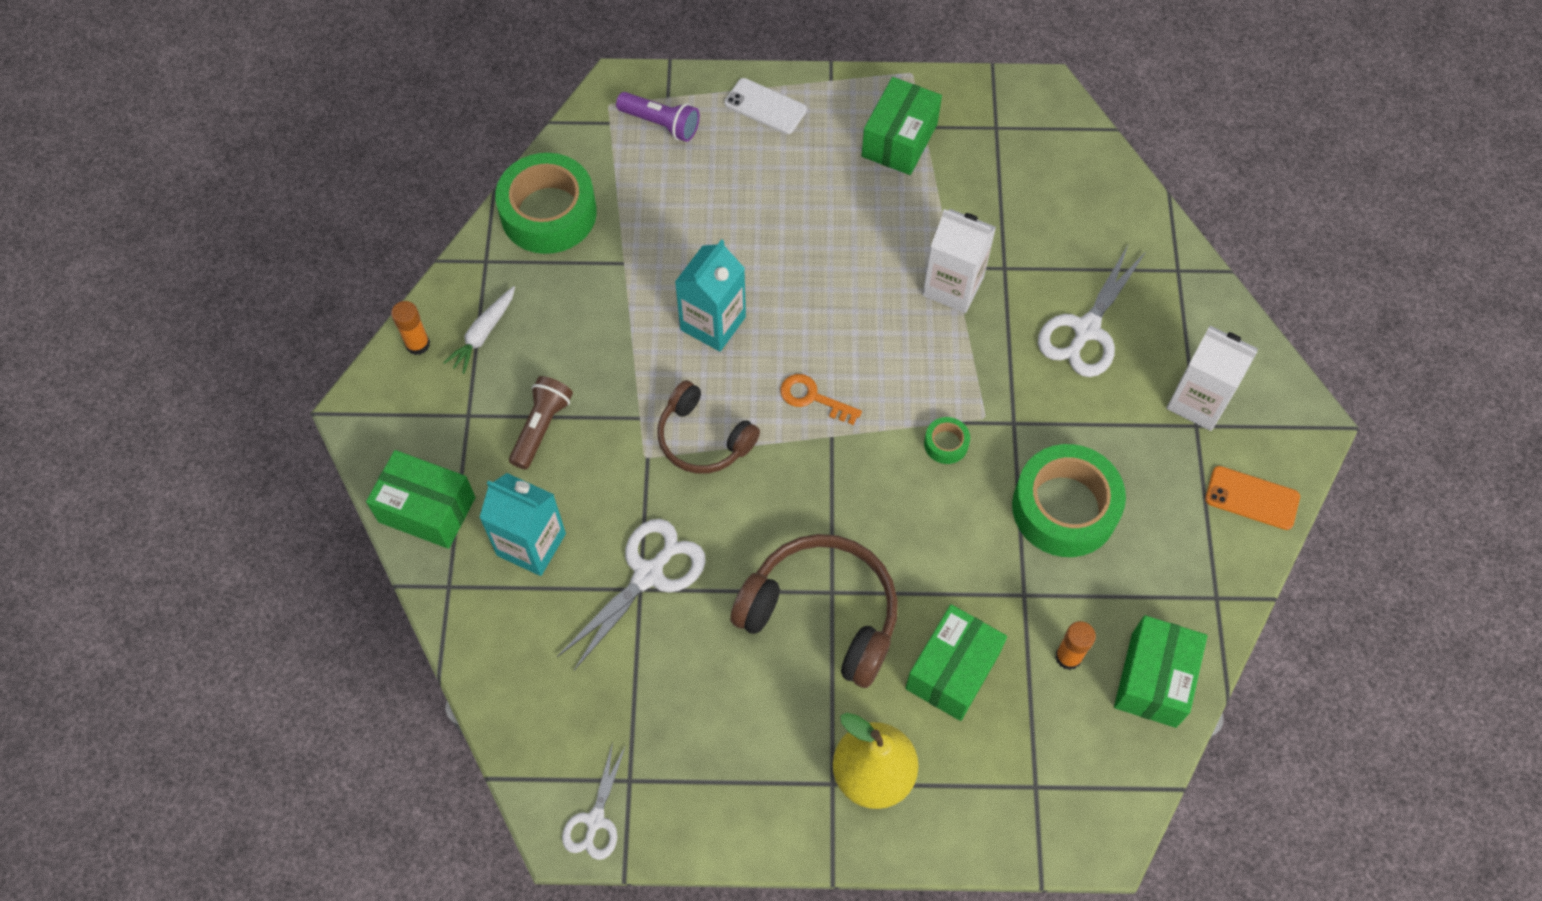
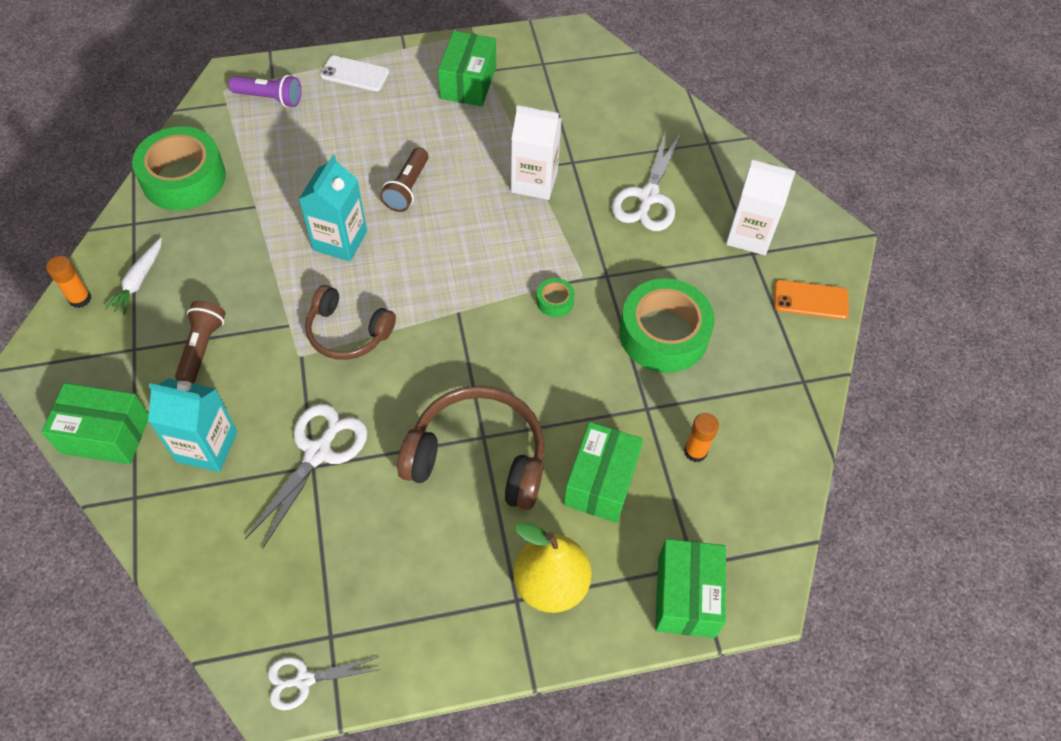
camera: 15 degrees left, 5 degrees down
white scissors [562,742,626,860] -> white scissors turned 75 degrees clockwise [268,657,381,710]
orange key [780,374,862,425] -> none
green box [1114,615,1207,728] -> green box moved to [655,539,726,638]
none -> brown flashlight [380,147,428,212]

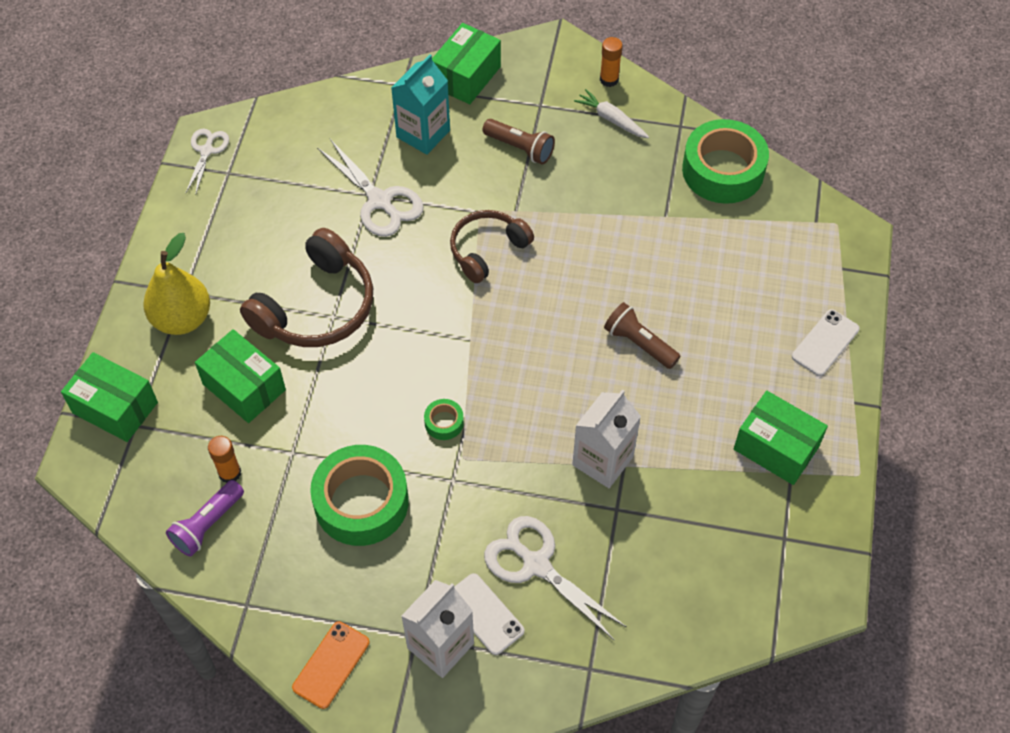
camera: 115 degrees right, 0 degrees up
purple flashlight [229,75,301,107] -> purple flashlight moved to [166,480,244,557]
turquoise carton [299,155,367,262] -> none
none -> white phone [454,573,525,655]

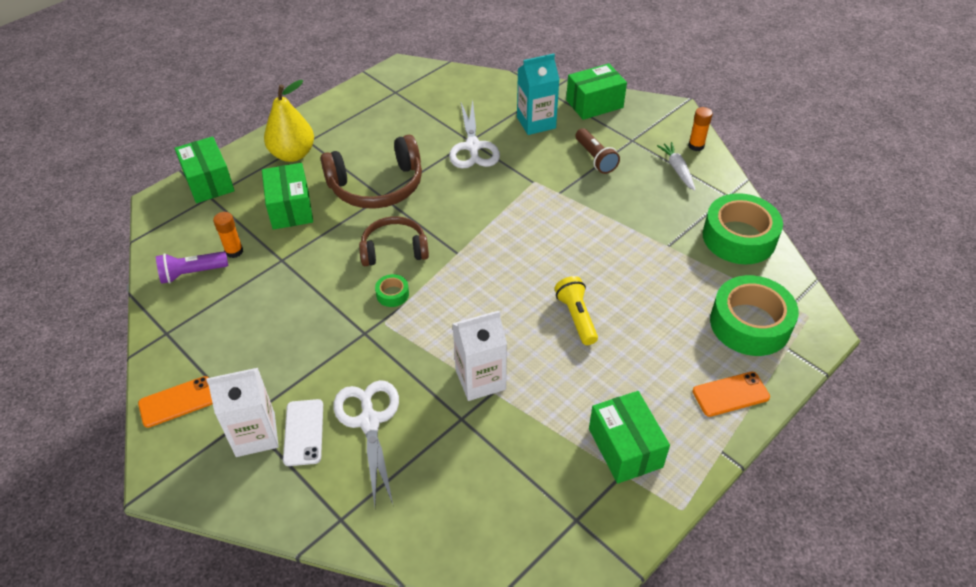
camera: 35 degrees right, 10 degrees down
white scissors [186,129,229,193] -> none
green tape [310,445,409,546] -> green tape moved to [710,275,799,356]
brown headphones [450,210,534,283] -> brown headphones moved to [359,216,429,266]
brown flashlight [604,302,680,369] -> yellow flashlight [555,276,598,345]
white phone [792,309,860,376] -> orange phone [692,372,770,417]

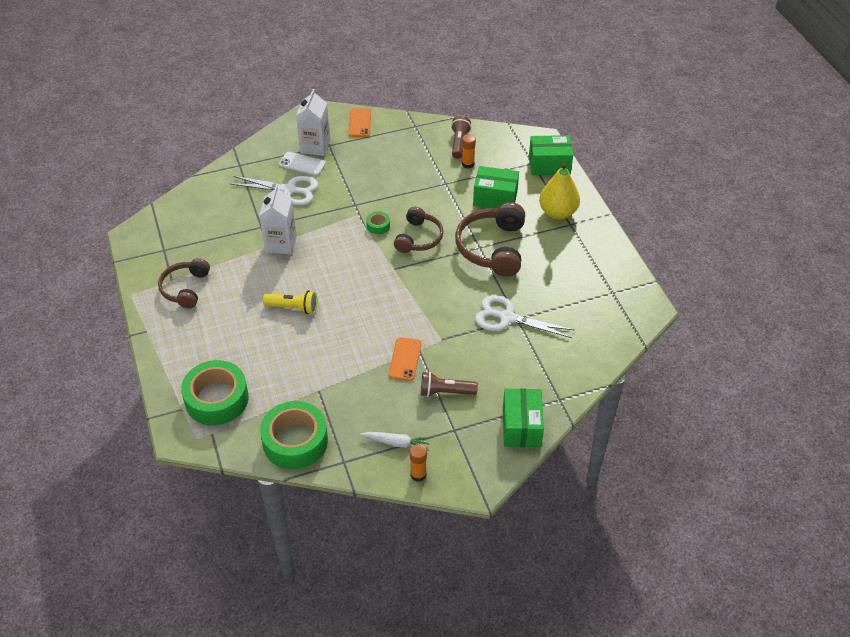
camera: 115 degrees right, 0 degrees up
purple flashlight [156,251,228,284] -> brown flashlight [451,116,471,159]
turquoise carton [517,54,560,135] -> none
green box [589,391,670,484] -> brown headphones [158,258,210,309]
orange phone [692,372,770,417] -> orange phone moved to [389,337,422,381]

